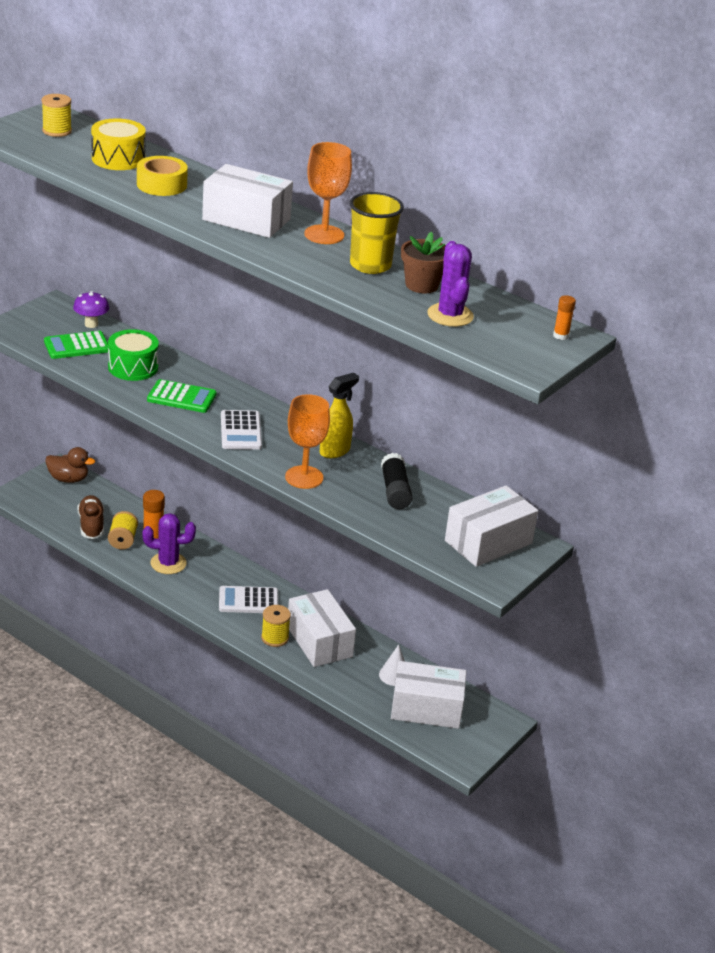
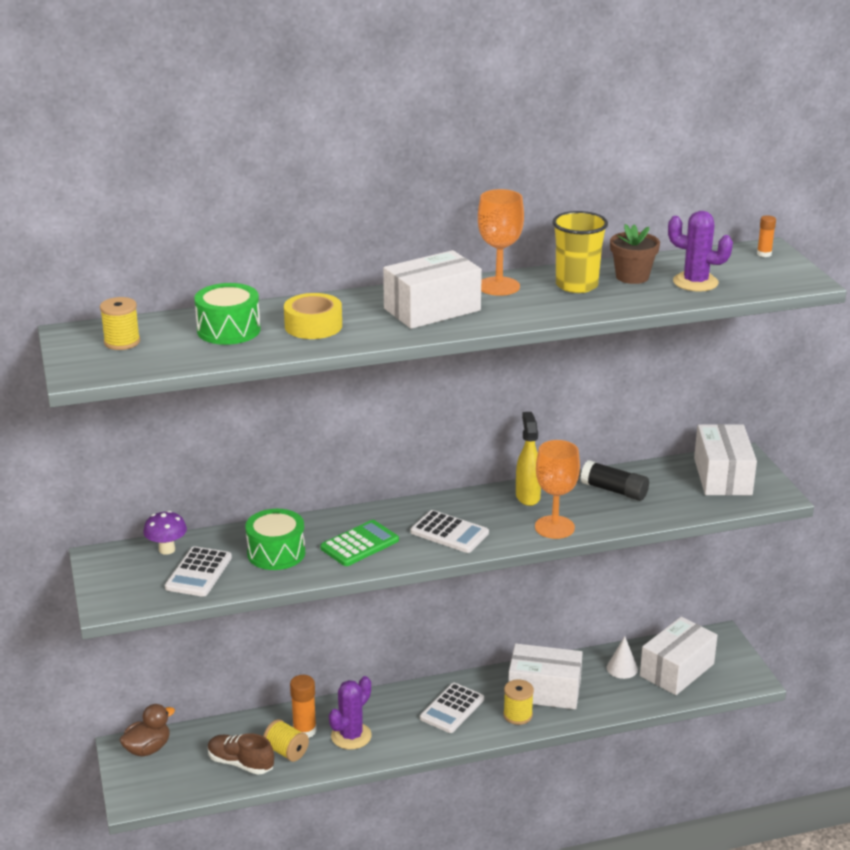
camera: 50 degrees left, 5 degrees down
green calculator [44,331,108,359] -> white calculator [165,546,232,597]
yellow drum [91,118,146,170] -> green drum [194,283,260,345]

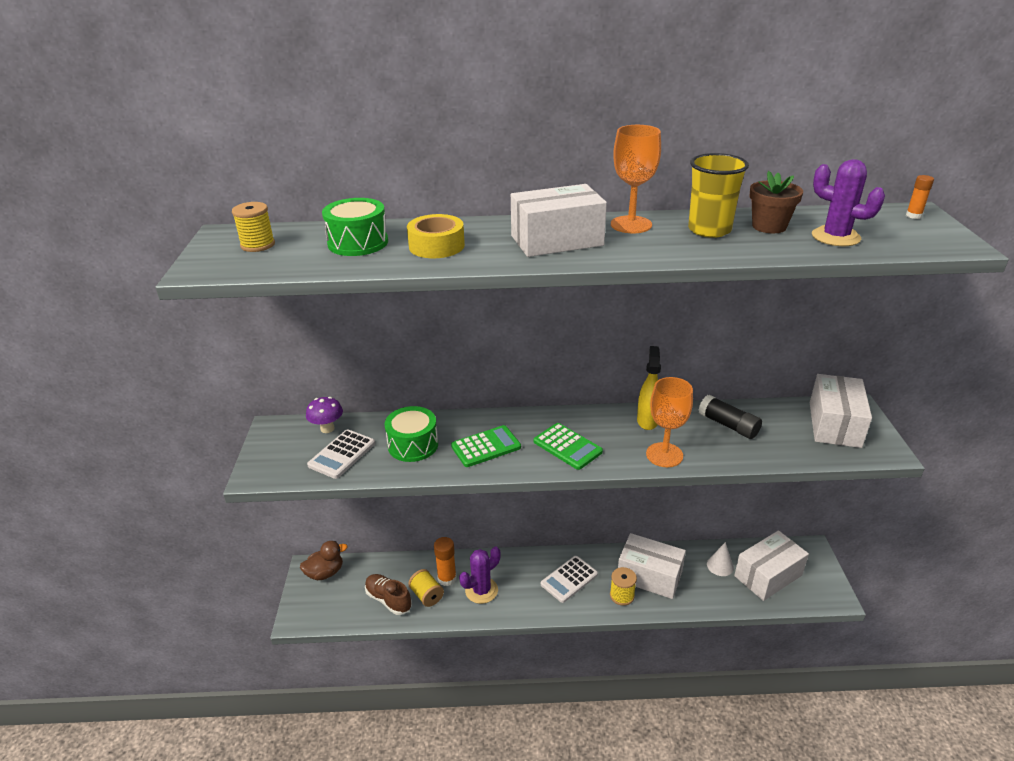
camera: 15 degrees right, 5 degrees up
white calculator [410,510,489,553] -> green calculator [534,423,603,470]

